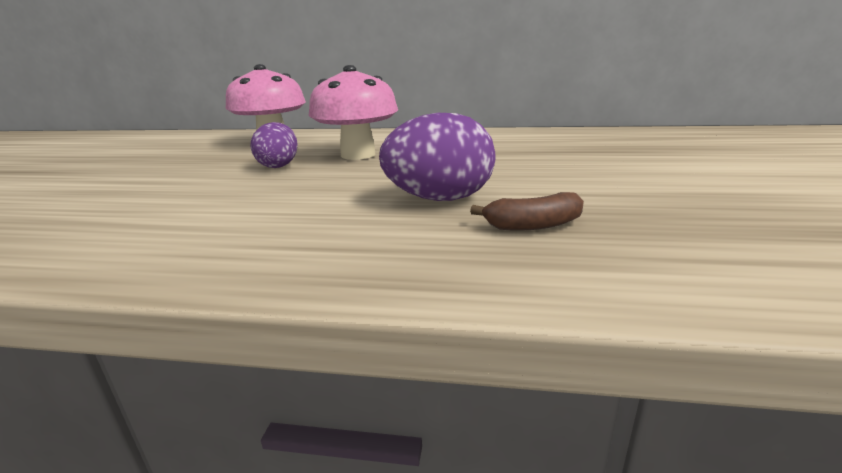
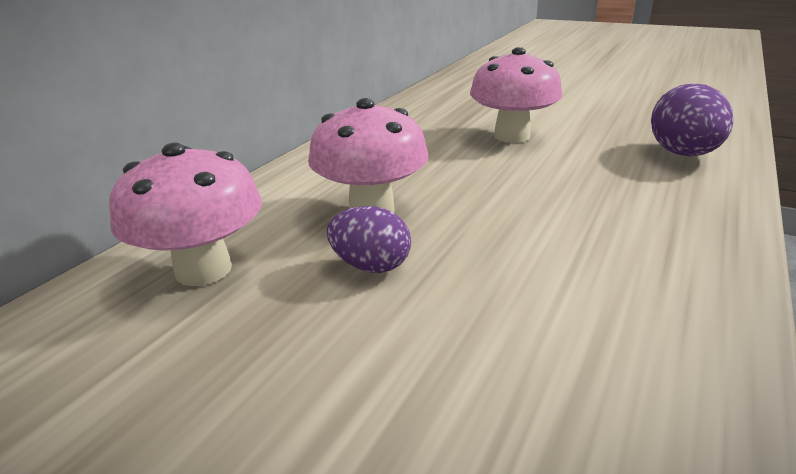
camera: 70 degrees left, 5 degrees up
purple egg [379,113,496,201] -> purple egg moved to [651,83,733,156]
brown banana [470,192,584,231] -> none
none -> pink mushroom [470,47,562,143]

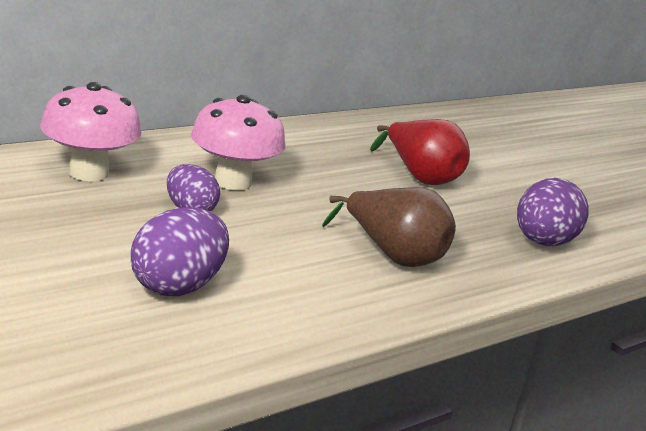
camera: 20 degrees right, 5 degrees down
pink mushroom [470,47,562,143] -> red pear [370,119,470,185]
none -> purple egg [131,207,229,296]
none -> brown pear [322,187,456,267]

